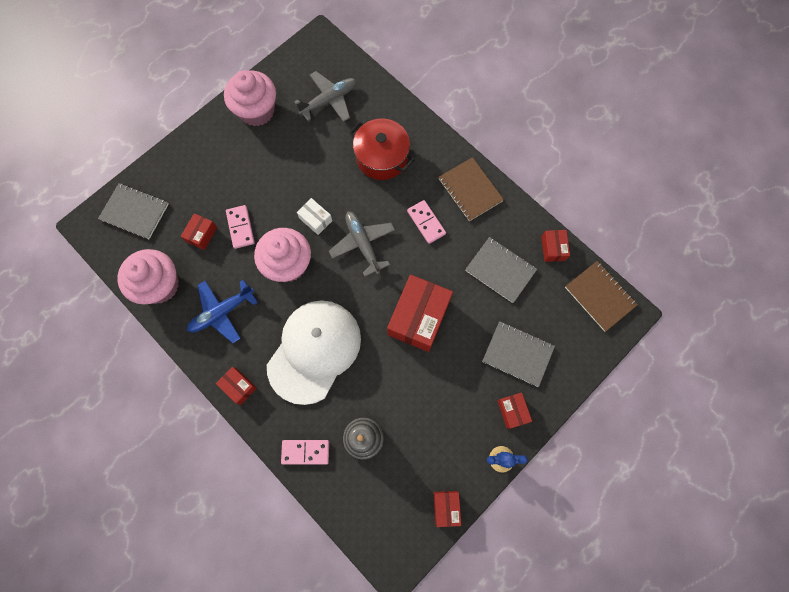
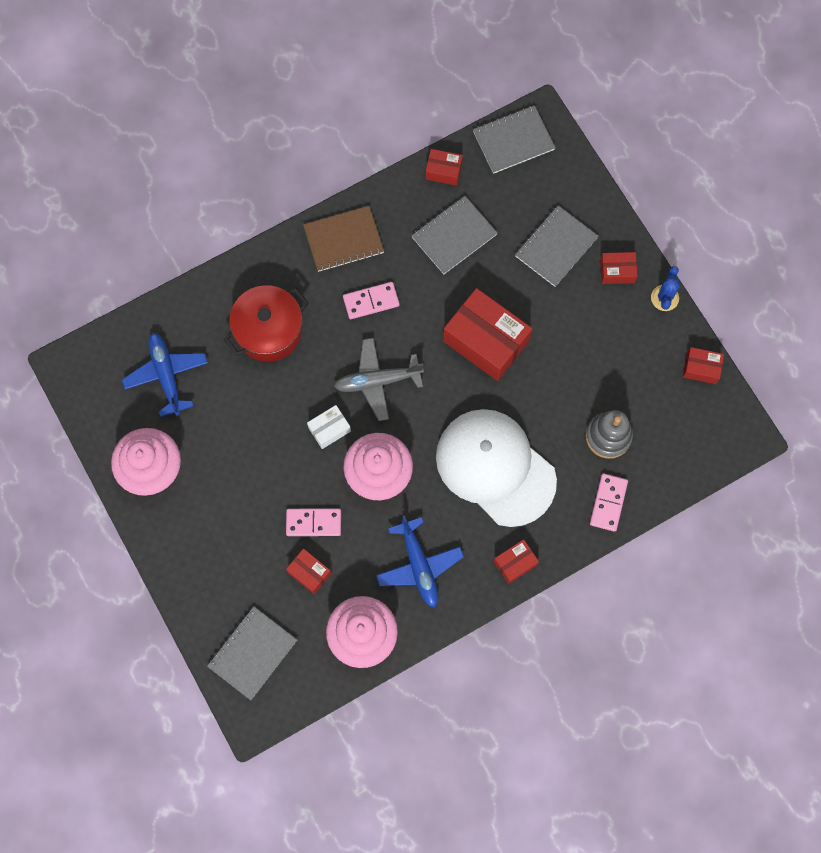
camera: 75 degrees left, 0 degrees up
grey plane [294,71,356,122] -> blue plane [122,333,208,417]
brown notebook [565,261,638,332] -> grey notebook [473,105,556,174]

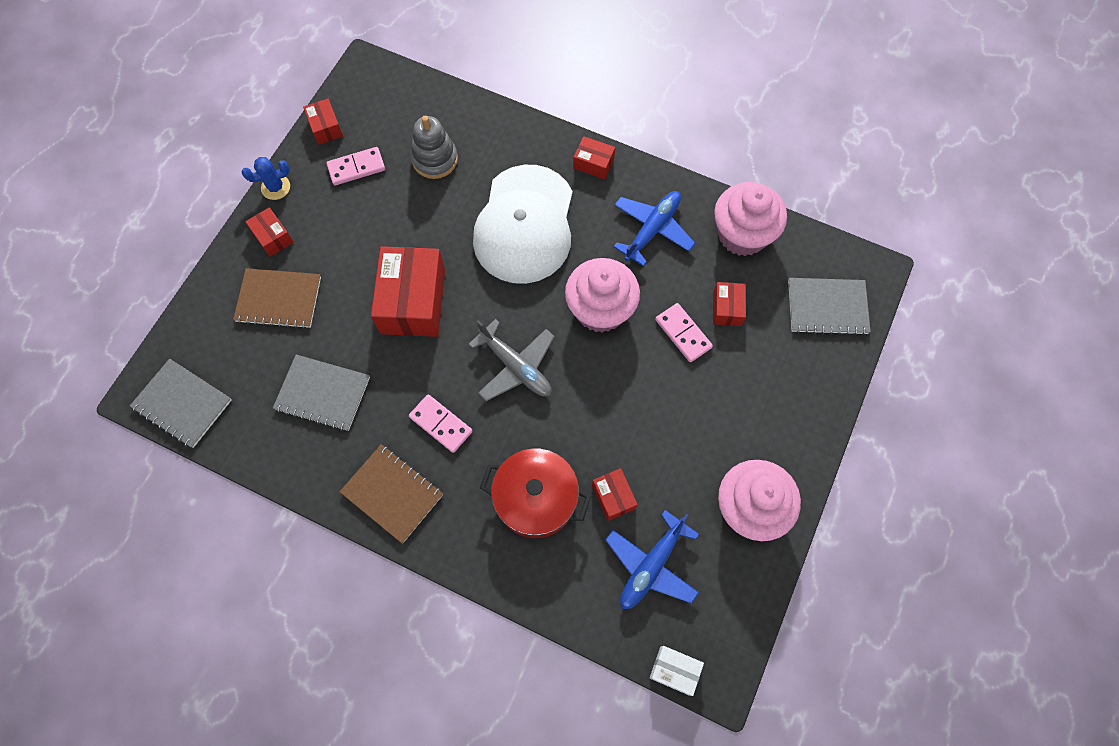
camera: 125 degrees left, 5 degrees down
white box [307,405,351,449] -> white box moved to [650,646,704,696]
red box [425,149,463,186] -> red box moved to [592,468,638,521]
grey notebook [515,205,599,287] -> brown notebook [233,268,321,329]
pink domino [590,473,628,532] -> pink domino moved to [326,147,385,185]

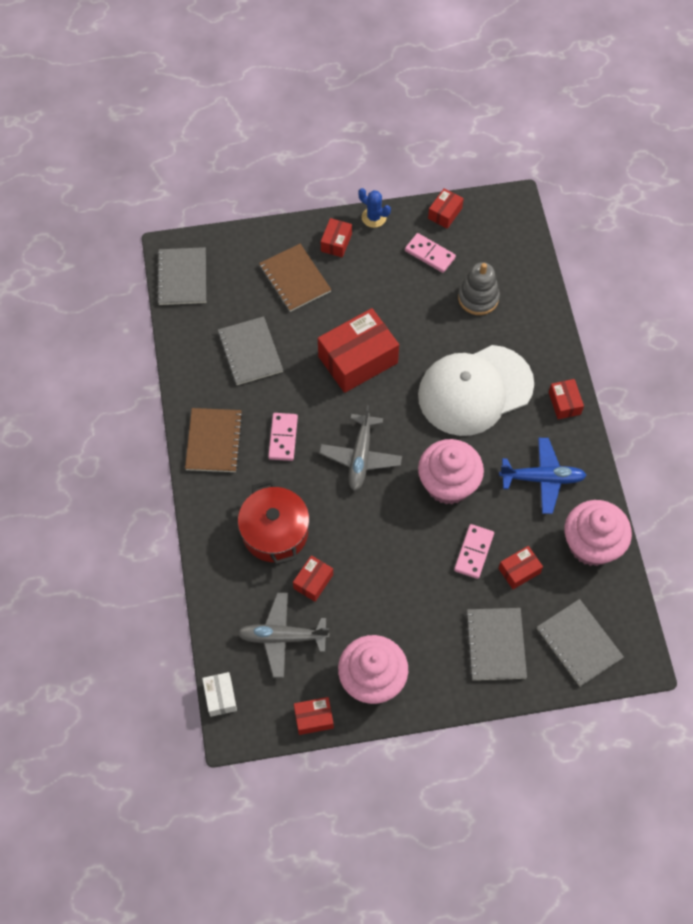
camera: 55 degrees right, 5 degrees down
blue plane [605,510,699,609] -> grey plane [237,593,329,678]
none -> red box [294,697,334,735]
none -> grey notebook [465,608,527,680]

